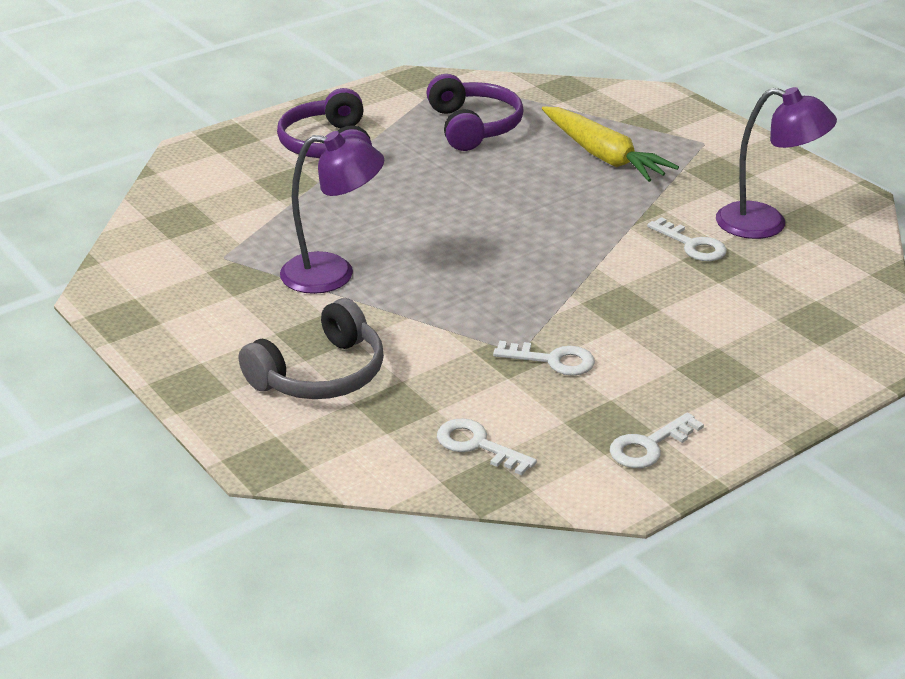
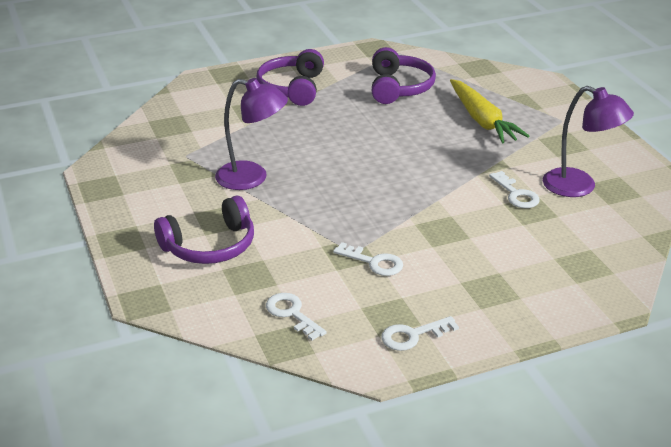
camera: 15 degrees right, 0 degrees up
grey headphones [239,298,384,399] -> purple headphones [154,196,254,264]

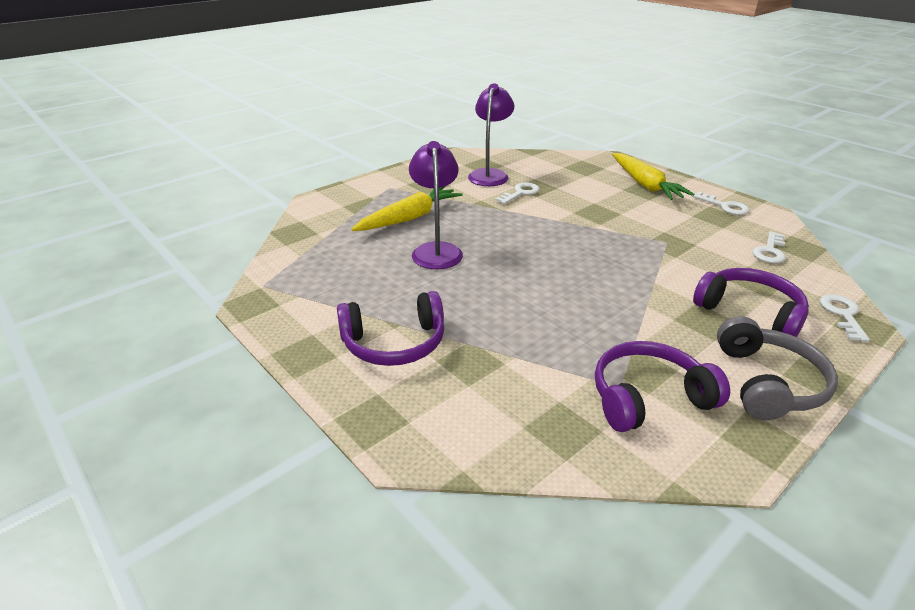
camera: 110 degrees left, 0 degrees up
purple lamp [215,78,288,190] -> purple lamp moved to [409,141,463,269]
white key [333,242,403,276] -> white key moved to [820,294,870,342]
purple headphones [372,47,436,104] -> purple headphones moved to [595,341,730,432]
none -> yellow carrot [612,153,694,200]
none -> grey headphones [717,316,838,420]

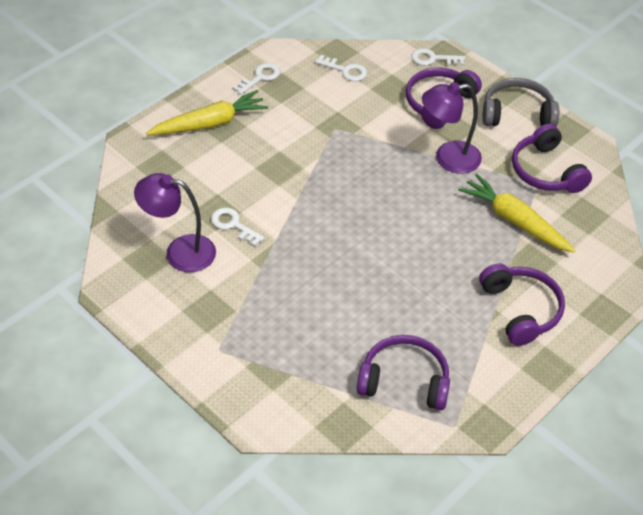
camera: 95 degrees left, 15 degrees up
yellow carrot [351,187,463,231] -> yellow carrot moved to [458,174,576,252]
purple lamp [409,141,463,269] -> purple lamp moved to [422,82,482,174]
none -> purple headphones [357,335,450,410]

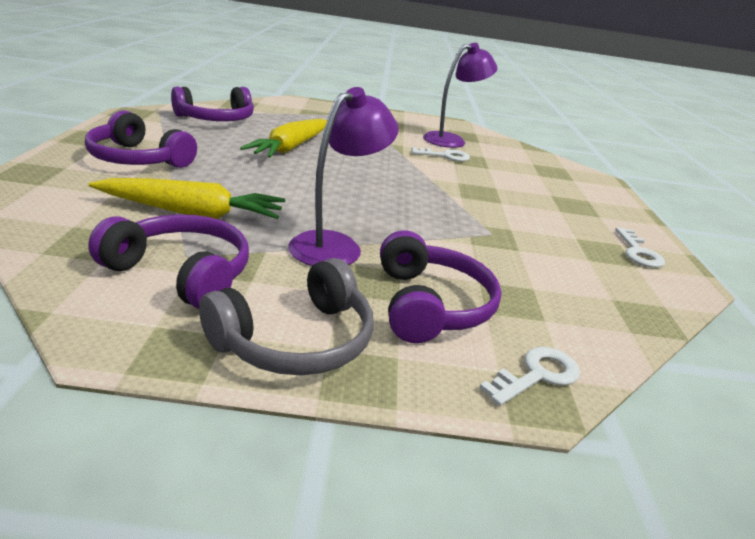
camera: 135 degrees right, 20 degrees down
yellow carrot [146,90,268,135] -> yellow carrot moved to [240,119,327,158]
white key [315,55,367,81] -> none

